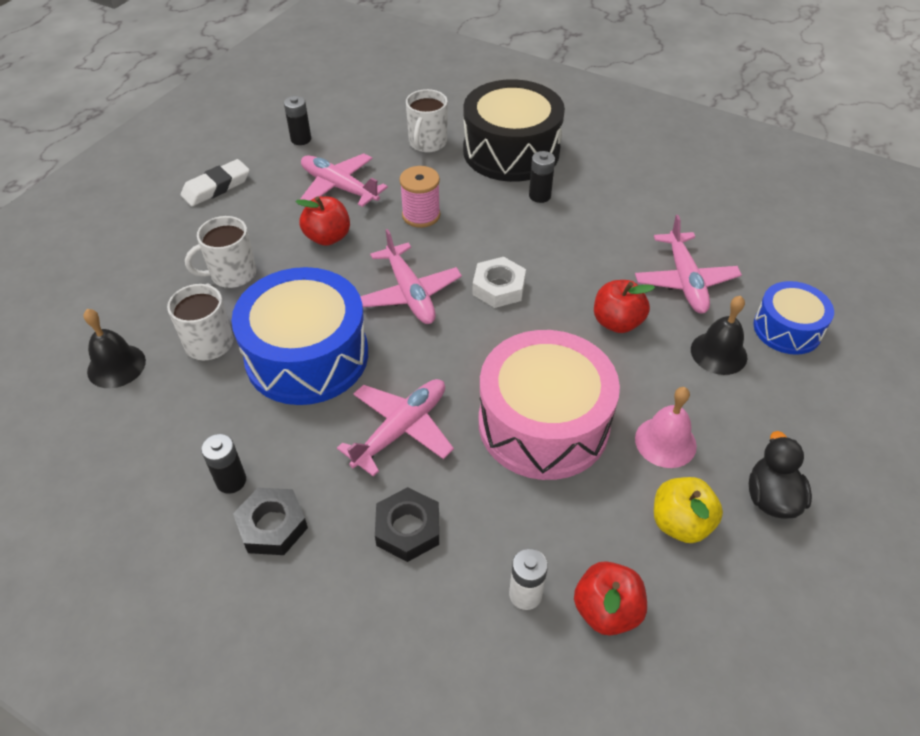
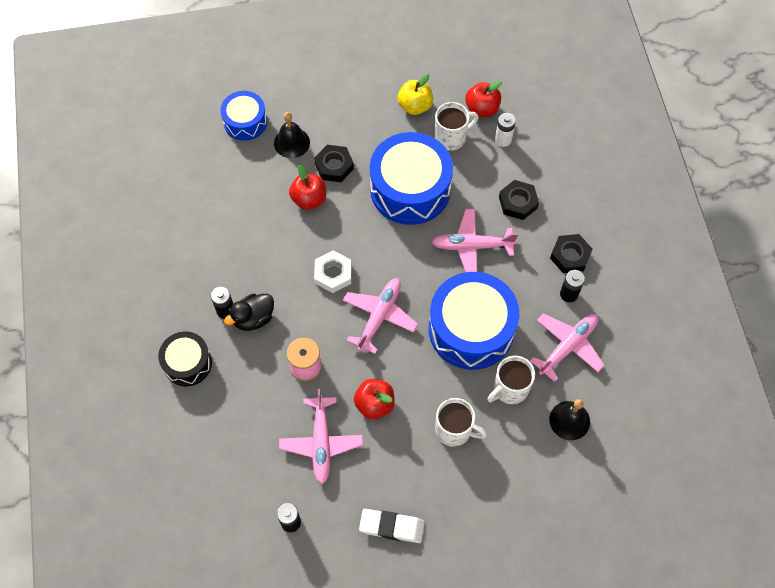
camera: 130 degrees left, 15 degrees up
white mug [406,89,448,152] -> white mug moved to [434,102,479,151]
black drum [463,79,565,182] -> black drum [158,331,212,386], size x0.56
pink drum [479,330,620,480] -> blue drum [370,132,453,225]
pink plane [635,215,742,314] -> pink plane moved to [530,314,605,382]
pink bell [635,387,697,468] -> none
black duck [749,431,812,519] -> black duck moved to [224,294,274,331]
none -> black nut [314,145,354,182]

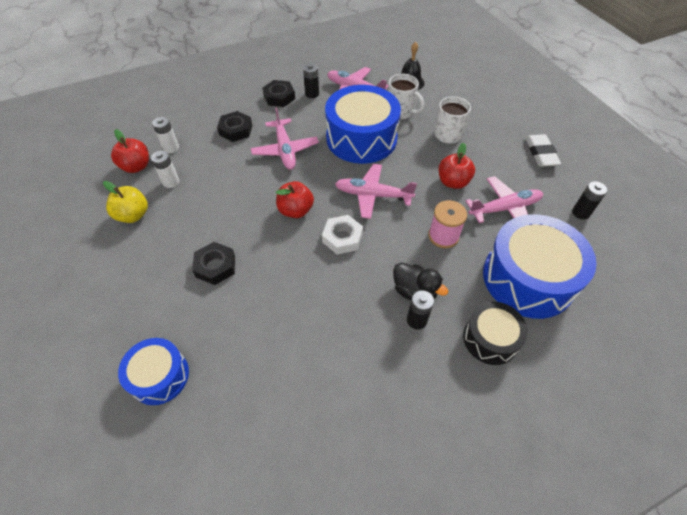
camera: 105 degrees left, 10 degrees down
black bell [274,112,310,158] -> none
red apple [289,165,326,210] -> red apple moved to [276,181,314,218]
blue drum [370,132,453,225] -> blue drum moved to [483,214,597,319]
white mug [434,102,479,151] -> white battery [151,151,179,188]

